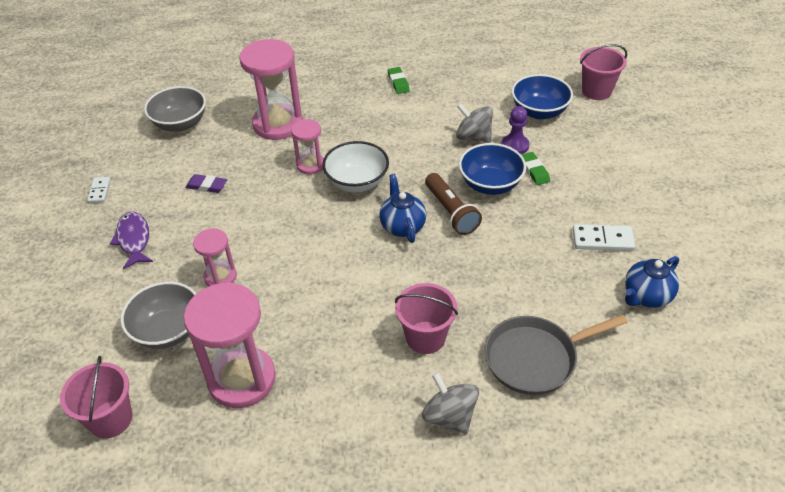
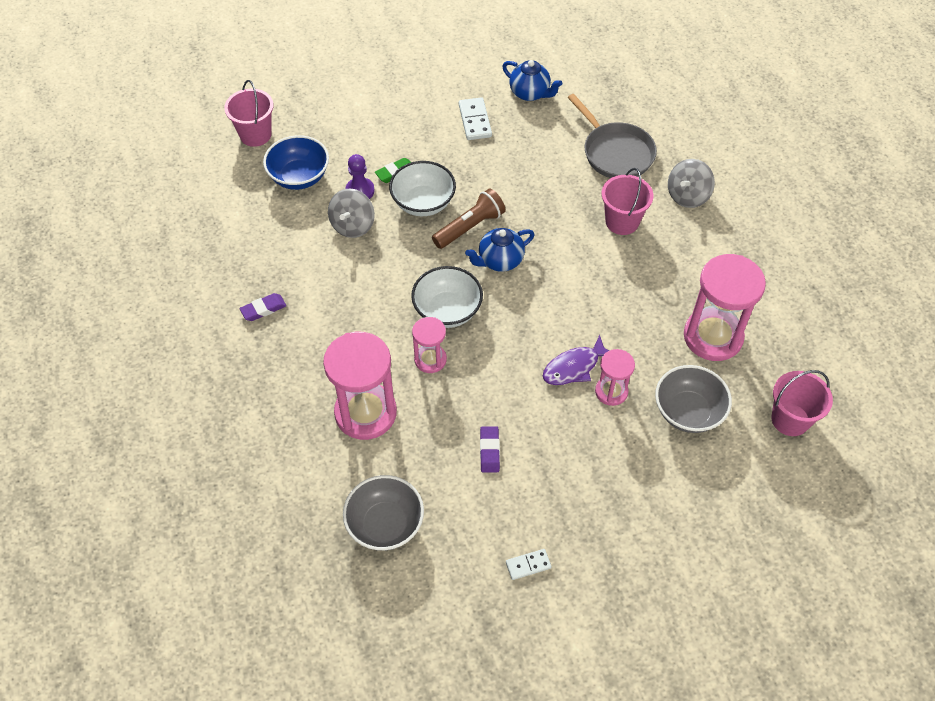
camera: 105 degrees left, 10 degrees up
purple fish [110,212,153,269] -> purple fish moved to [543,335,609,385]
green eraser [388,67,410,94] -> purple eraser [239,293,286,321]
blue bowl [459,143,526,195] -> white bowl [389,161,456,216]

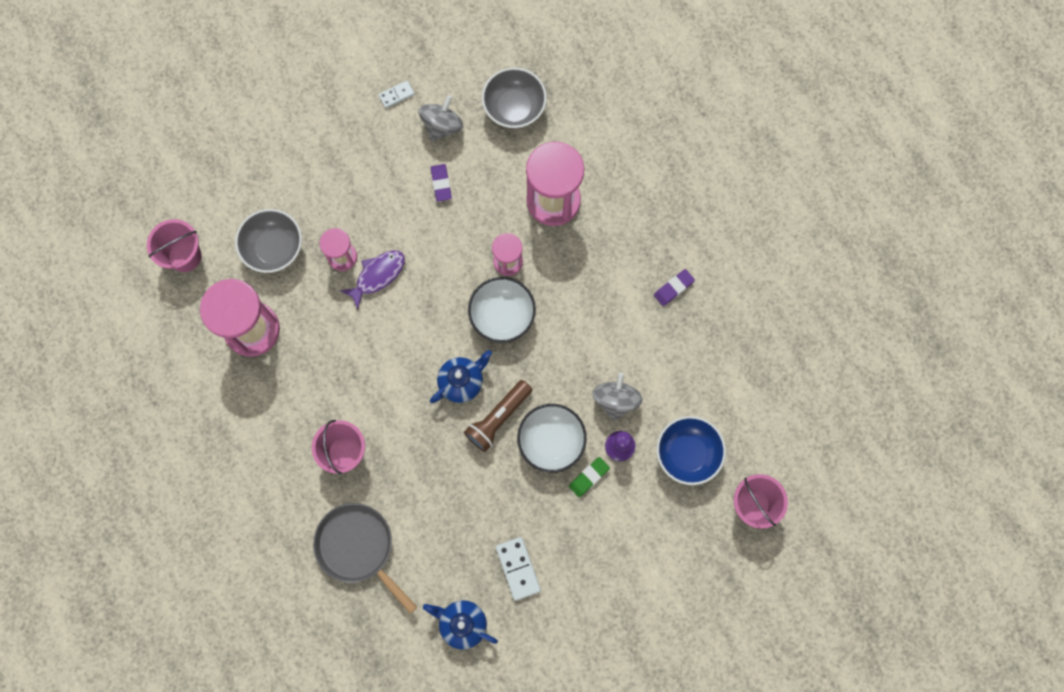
camera: 170 degrees right, 20 degrees up
grey spinning top [668,159,715,208] -> grey spinning top moved to [419,95,463,142]

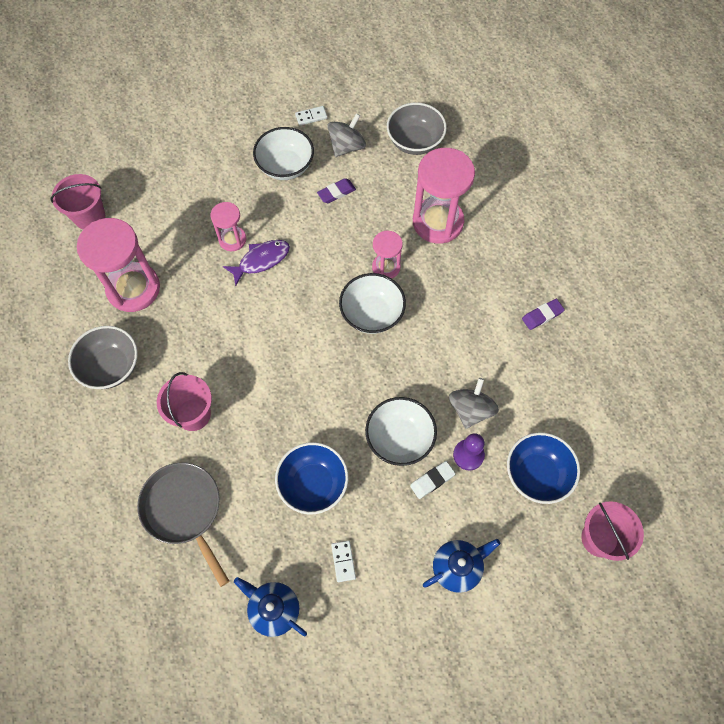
camera: 10 degrees right, 10 degrees down
grey bowl [235,209,302,273] -> grey bowl moved to [68,326,138,389]
blue teapot [430,350,492,403] -> blue teapot moved to [423,539,500,593]
purple eraser [431,164,452,202] -> purple eraser turned 60 degrees clockwise [317,178,356,203]
brown flashlight [464,380,532,452] -> none
white domino [496,537,541,601] -> white domino [331,540,356,582], size x0.63
green eraser [569,457,610,497] -> white eraser [410,461,455,499]
none -> white bowl [253,127,314,180]
none -> blue bowl [275,442,348,514]

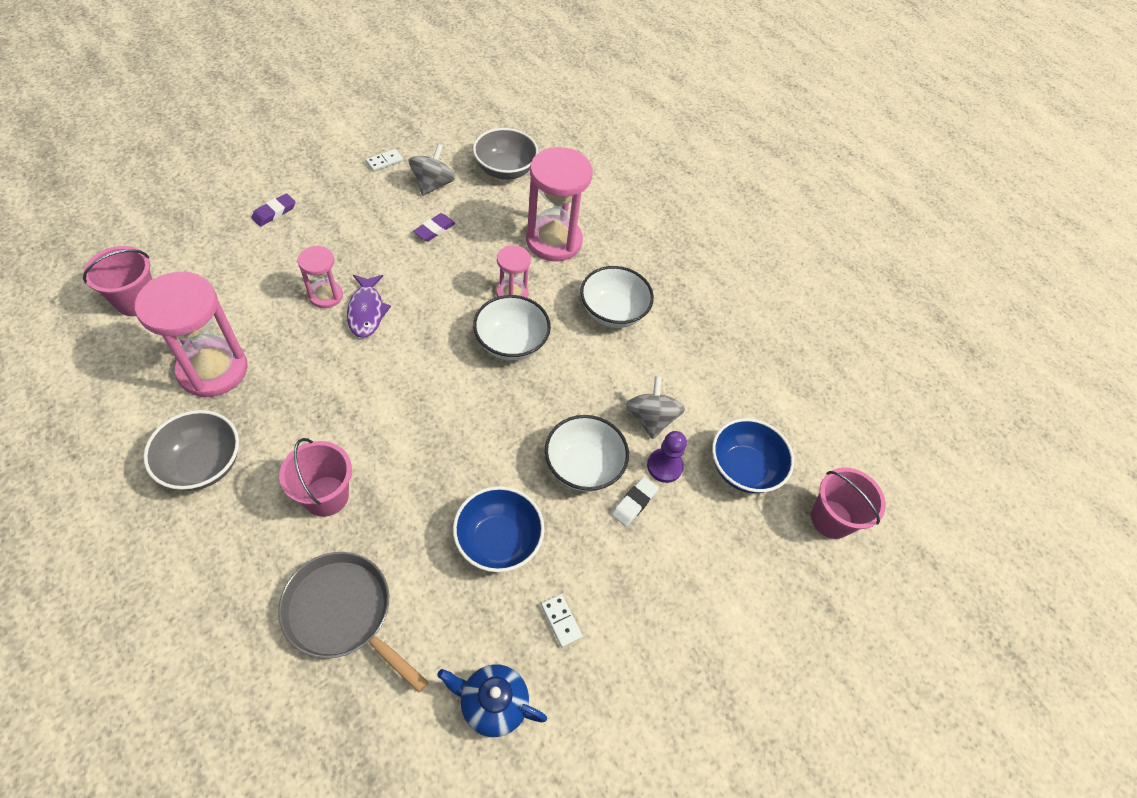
camera: 25 degrees left, 10 degrees down
purple fish [223,240,290,286] -> purple fish turned 135 degrees clockwise [347,275,391,338]
white bowl [253,127,314,180] -> white bowl moved to [580,266,654,328]
blue teapot [423,539,500,593] -> none
purple eraser [522,299,565,330] -> purple eraser moved to [251,193,296,226]

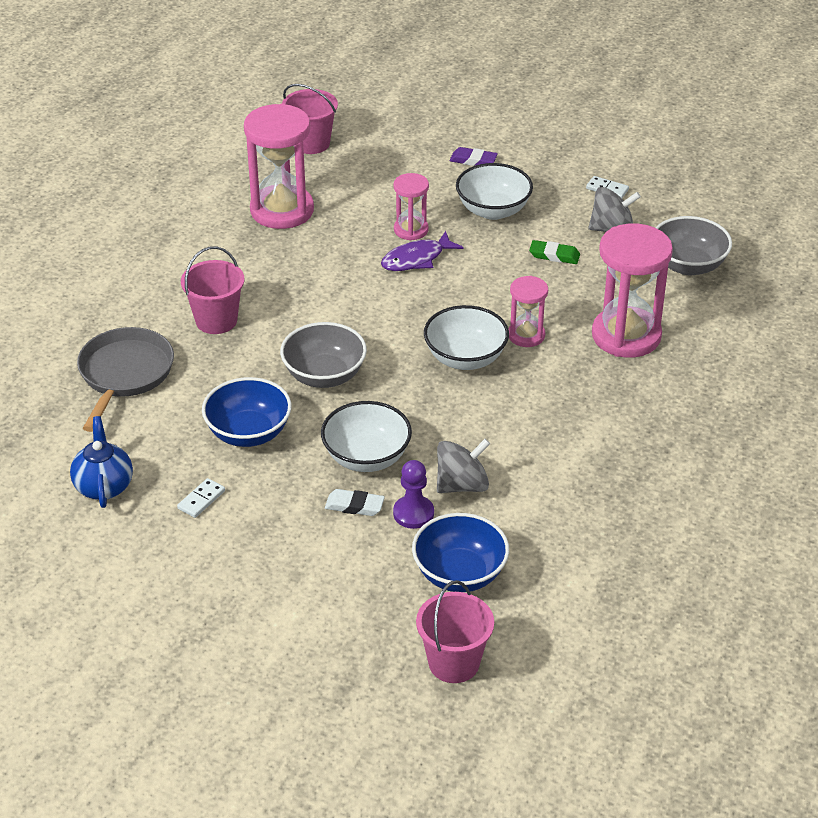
camera: 70 degrees right, 15 degrees down
grey bowl [143,410,239,491] -> grey bowl moved to [280,322,367,388]
purple eraser [413,213,455,241] -> green eraser [529,240,580,264]
white bowl [580,266,654,328] -> white bowl moved to [456,163,533,220]

